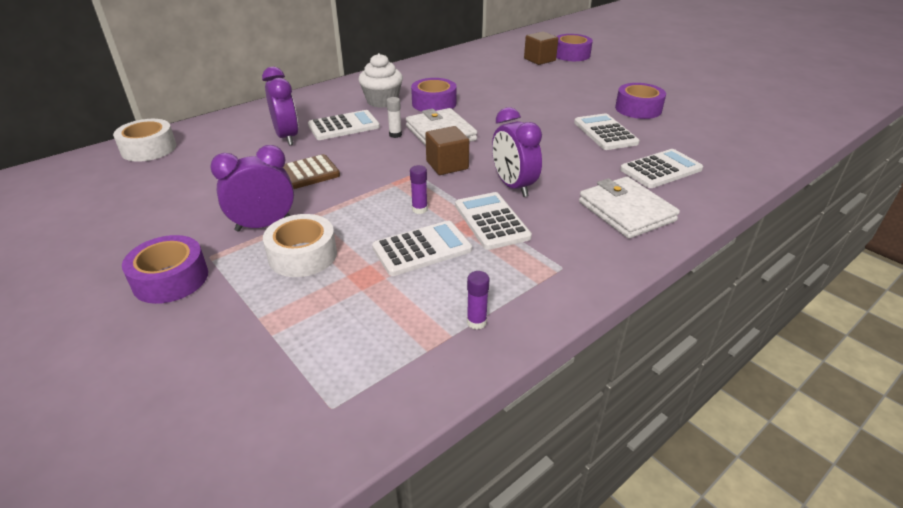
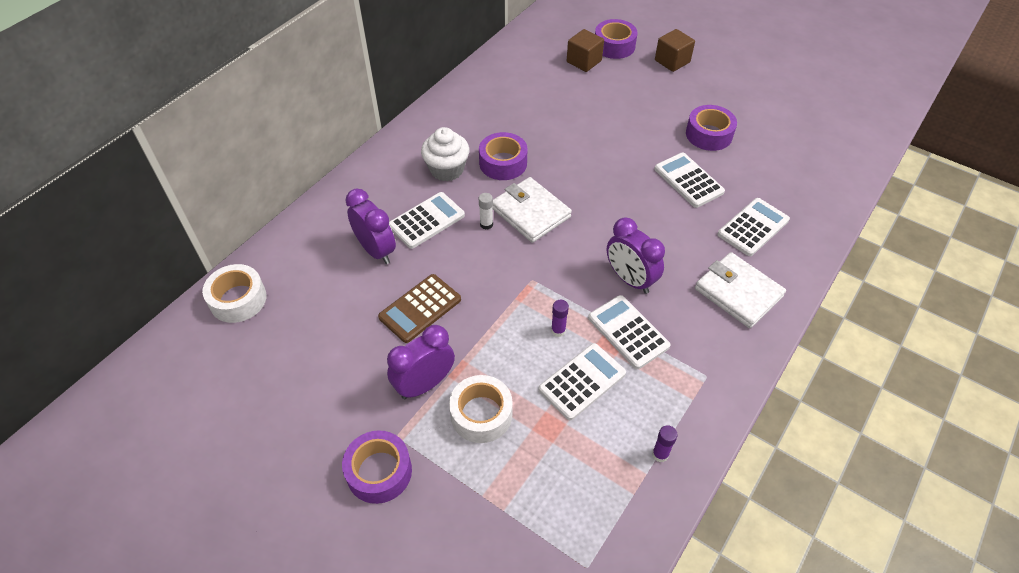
camera: 15 degrees left, 15 degrees up
brown cube [425,126,469,175] -> brown cube moved to [655,29,695,72]

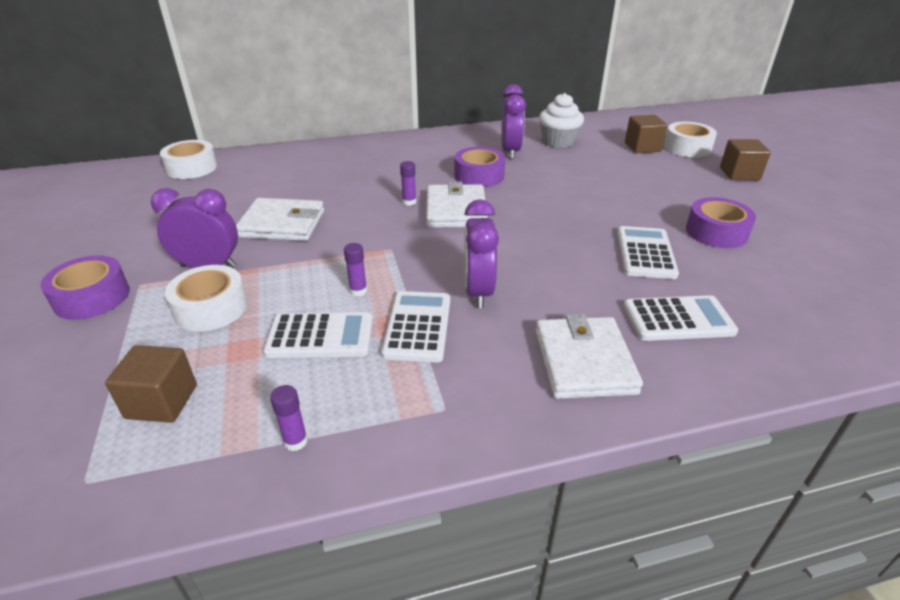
camera: 40 degrees right, 15 degrees down
purple clock [345,189,396,264] -> purple clock moved to [501,84,526,159]
brown calculator [378,274,461,343] -> white wallet [236,198,324,241]
white calculator [389,192,465,249] -> none
white cupcake [421,127,469,181] -> white cupcake moved to [539,93,584,148]
white glue stick [479,193,493,230] -> purple glue stick [400,161,416,206]
purple tape [595,19,638,59] -> white tape [664,122,717,157]
none -> brown cube [105,345,197,423]

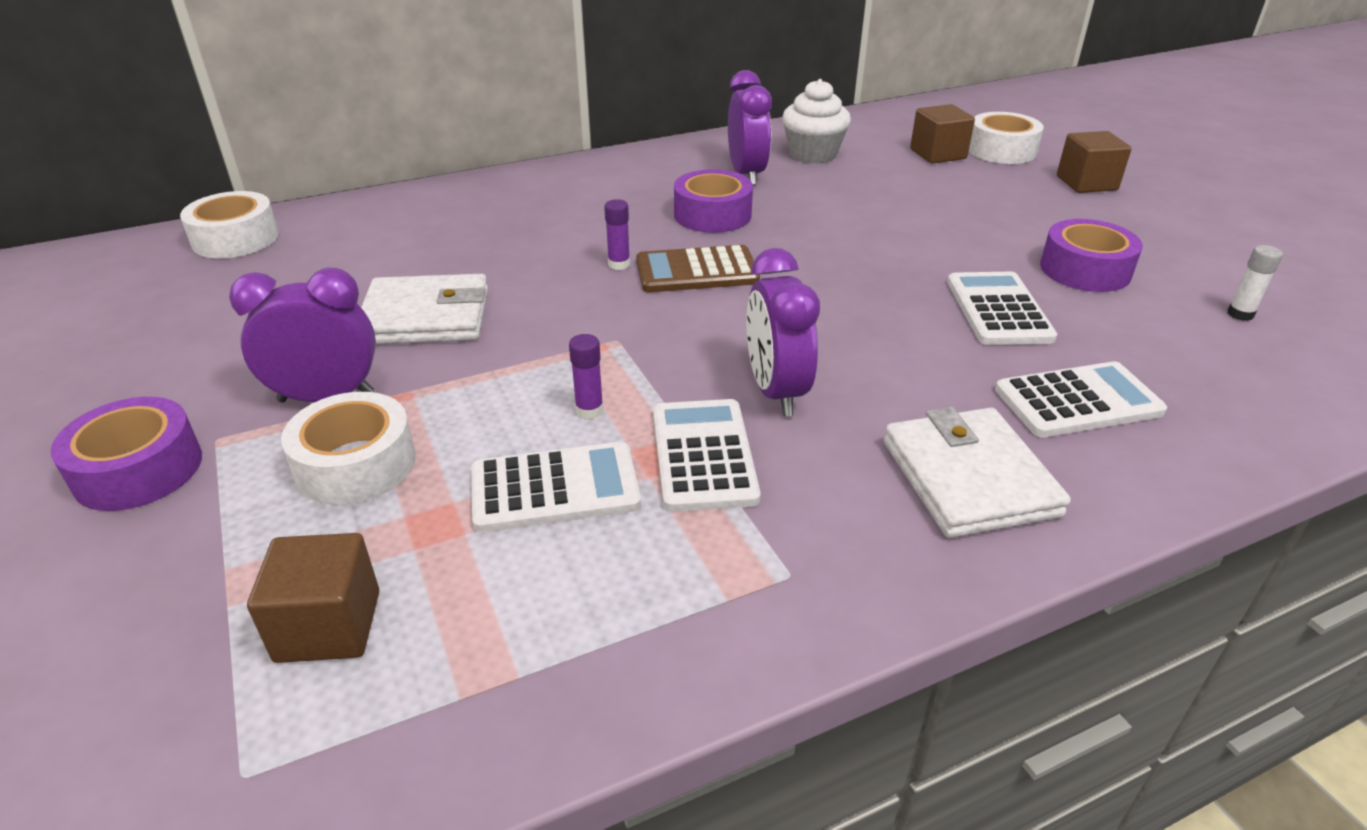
camera: 10 degrees left, 0 degrees up
purple glue stick [270,385,308,451] -> none
white wallet [426,181,488,228] -> brown calculator [636,245,760,292]
none -> white glue stick [1227,245,1283,321]

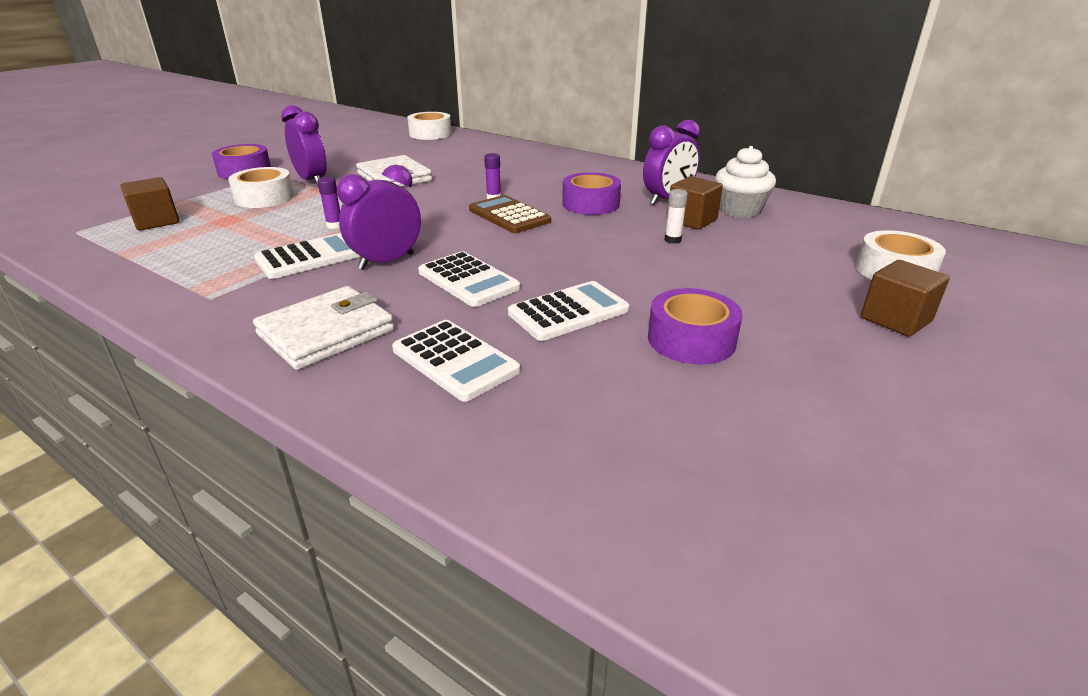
camera: 60 degrees right, 5 degrees down
white calculator [471,442,641,533] -> white calculator moved to [418,251,520,307]
brown cube [910,104,975,164] -> brown cube moved to [667,176,723,230]
white glue stick [1227,245,1283,321] -> white glue stick moved to [664,189,688,244]

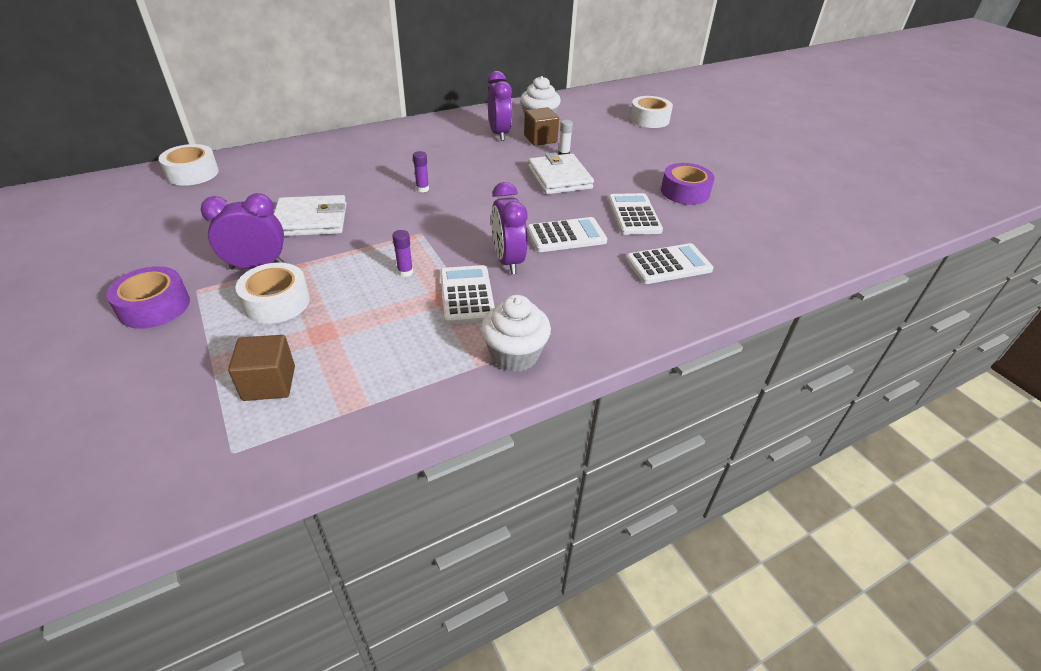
camera: 65 degrees left, 10 degrees up
white wallet [253,286,394,370] -> white wallet moved to [528,152,594,195]
brown calculator [469,195,551,233] -> none
purple tape [562,172,621,215] -> none
brown cube [861,260,950,337] -> none
none -> white cupcake [481,295,551,372]

